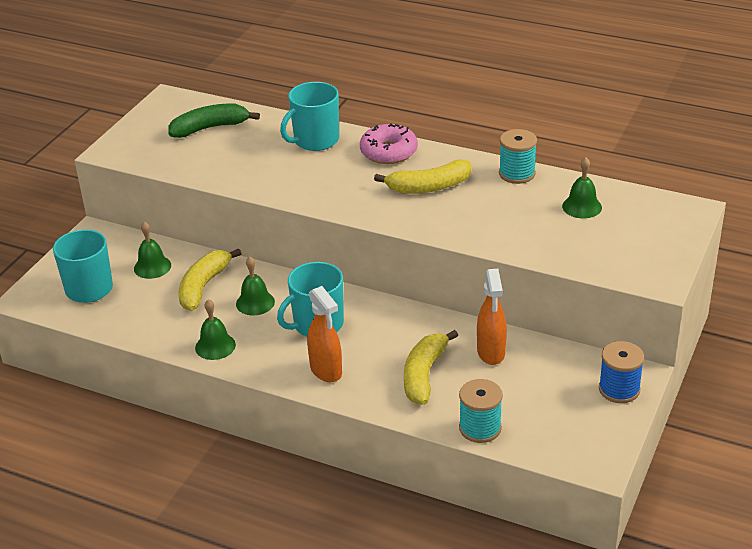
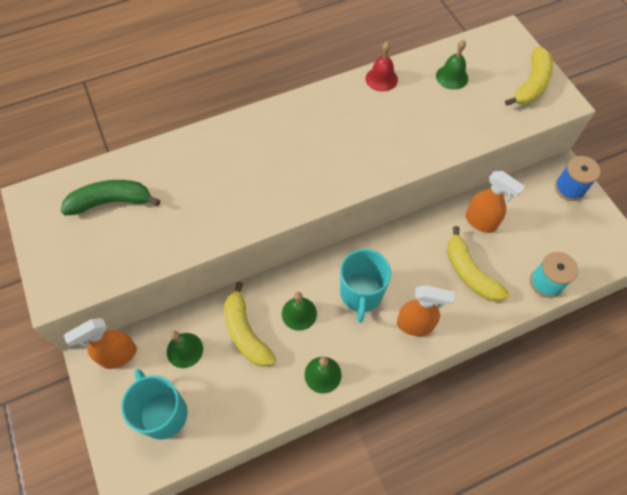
camera: 50 degrees left, 25 degrees up
green banana [168,103,260,138] -> green banana turned 60 degrees clockwise [61,180,160,215]
turquoise mug [280,82,339,151] -> none
pink donut [360,124,418,164] -> none
yellow banana [374,160,472,194] -> yellow banana moved to [505,47,553,106]
turquoise spool [499,129,537,184] -> red bell [366,42,398,92]
none -> orange spray bottle [64,318,137,369]

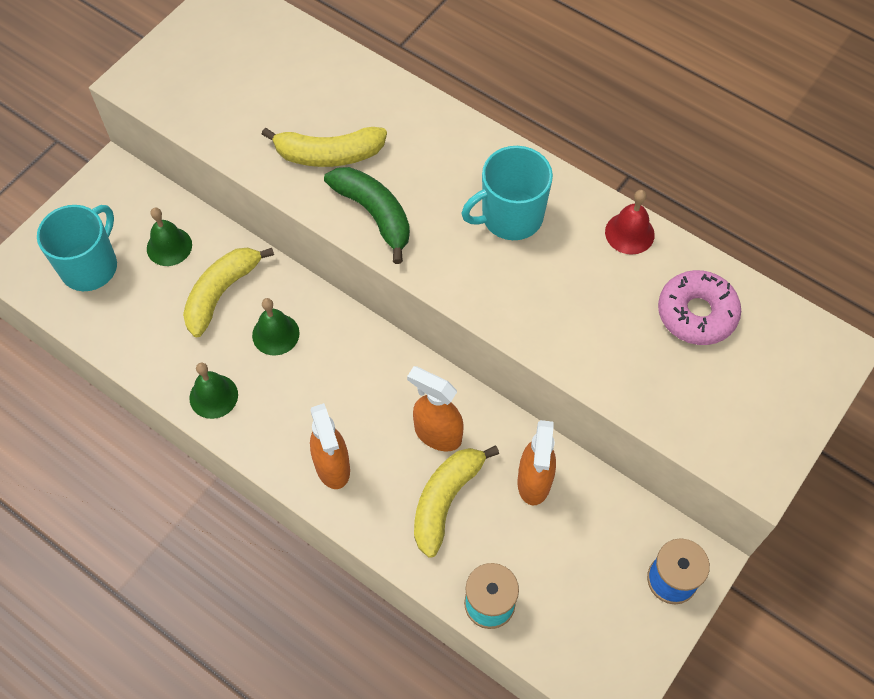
camera: 60 degrees right, 0 degrees up
green banana [61,180,160,215] -> green banana moved to [324,167,410,264]
orange spray bottle [64,318,137,369] -> orange spray bottle moved to [407,366,464,451]
turquoise mug [340,249,391,323] -> turquoise mug moved to [461,146,553,240]
green bell [436,40,468,90] -> pink donut [658,270,741,345]
yellow banana [505,47,553,106] -> yellow banana moved to [261,127,387,167]

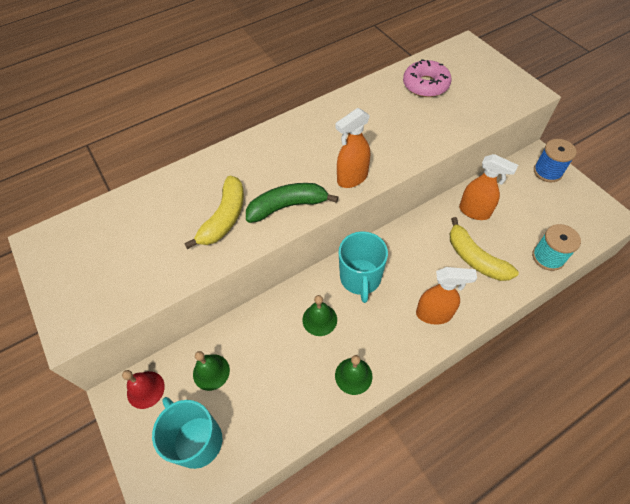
camera: 65 degrees left, 5 degrees down
yellow banana [183,248,274,337] -> none
orange spray bottle [407,366,464,451] -> orange spray bottle moved to [335,108,370,188]
turquoise mug [461,146,553,240] -> turquoise mug moved to [339,231,388,303]
red bell [605,190,655,255] -> red bell moved to [122,370,165,409]

